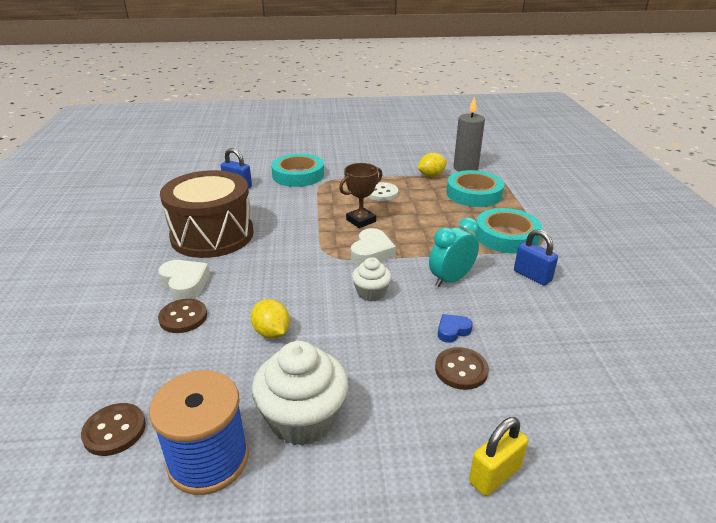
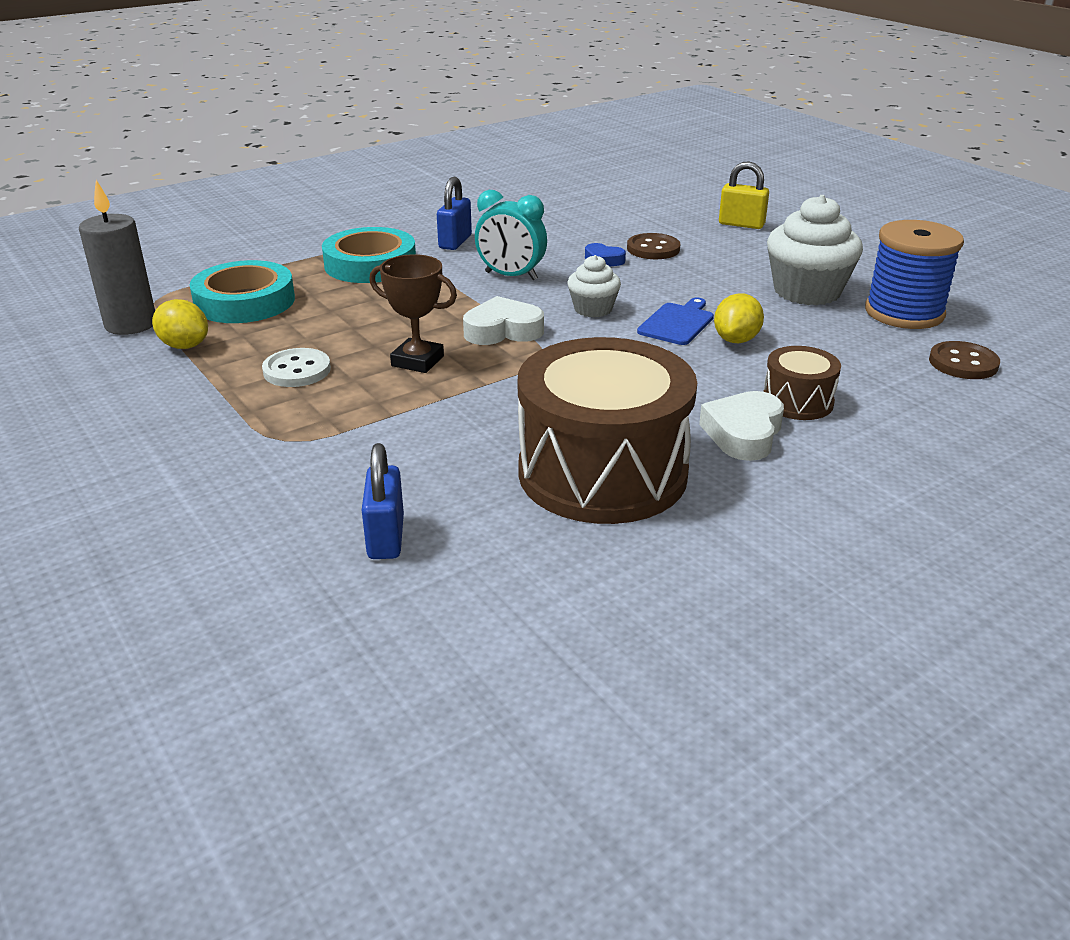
camera: 120 degrees left, 0 degrees up
brown button [158,299,207,333] -> brown drum [763,346,841,420]
turquoise tape [271,153,324,187] -> none
none -> blue cutting board [637,298,714,345]

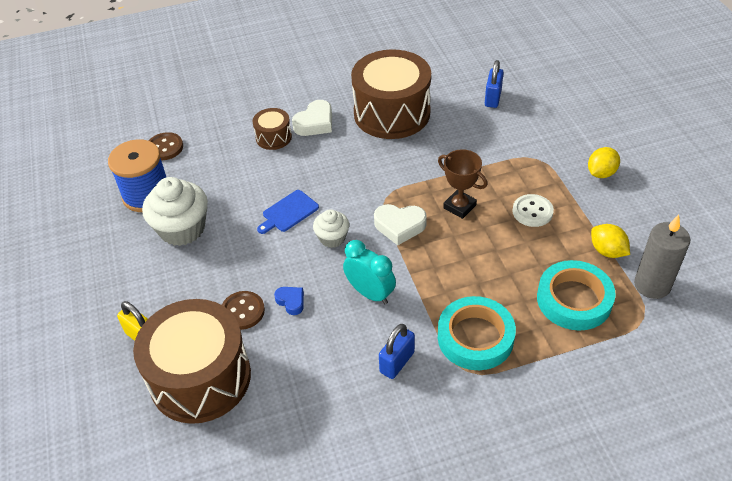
camera: 160 degrees left, 15 degrees up
yellow lemon [714,293,764,343] -> yellow lemon moved to [588,147,620,178]
none -> brown drum [133,299,251,424]

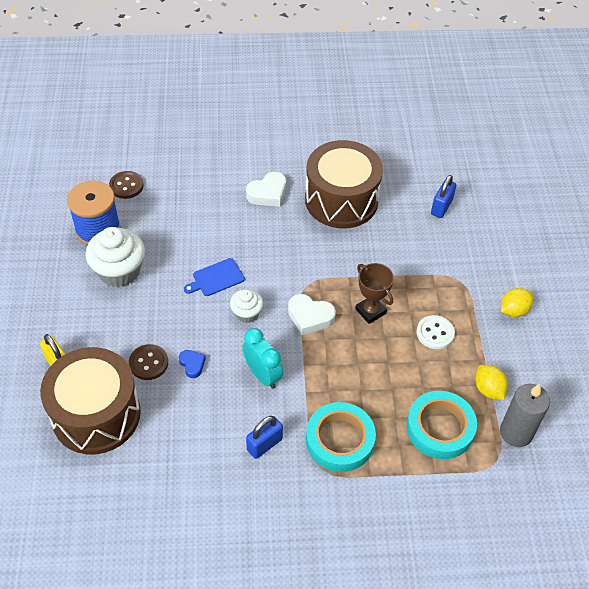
camera: 10 degrees right, 5 degrees up
brown drum [253,108,292,150] -> none

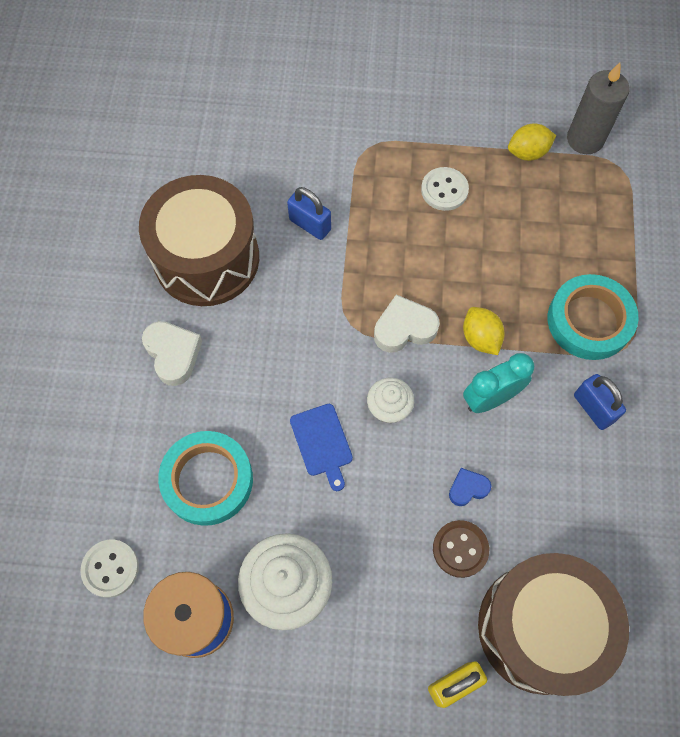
camera: 80 degrees left, 15 degrees up
brown button [109,171,144,199] -> white button [80,540,139,598]
white heart [288,294,336,335] -> white heart turned 135 degrees counterclockwise [374,295,440,353]
brown trophy [355,263,394,324] -> none
turquoise tape [406,391,477,459] -> turquoise tape moved to [158,431,253,526]
blue padlock [431,175,456,218] -> blue padlock moved to [287,187,331,240]
yellow lemon [501,288,533,317] -> yellow lemon moved to [463,307,505,355]

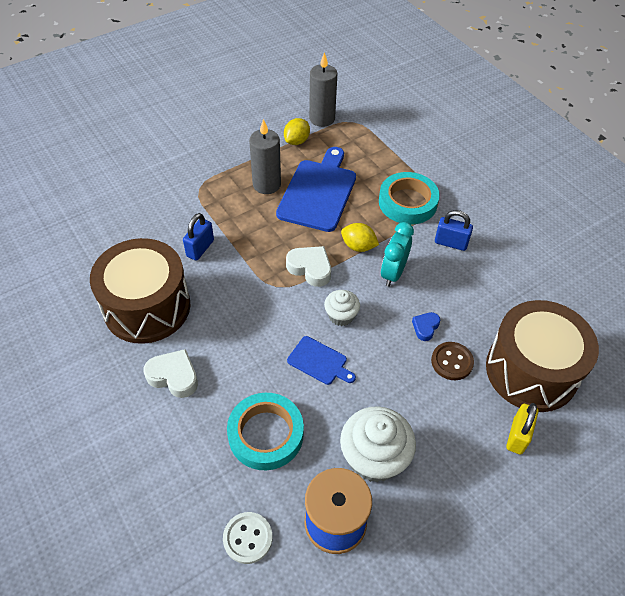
camera: 40 degrees left, 15 degrees down
blue padlock [287,187,331,240] -> blue padlock turned 60 degrees counterclockwise [183,213,214,261]
white heart [374,295,440,353] -> white heart turned 90 degrees clockwise [286,246,331,287]
white button [421,167,469,211] -> grey candle [249,119,281,194]
none -> blue cutting board [276,147,356,232]

